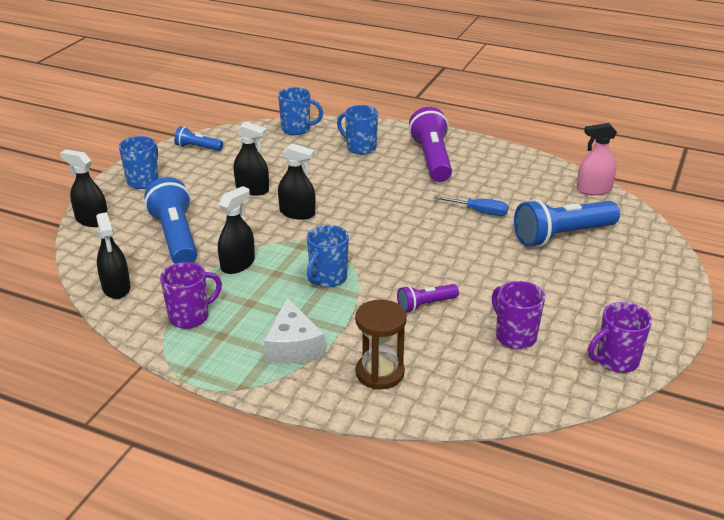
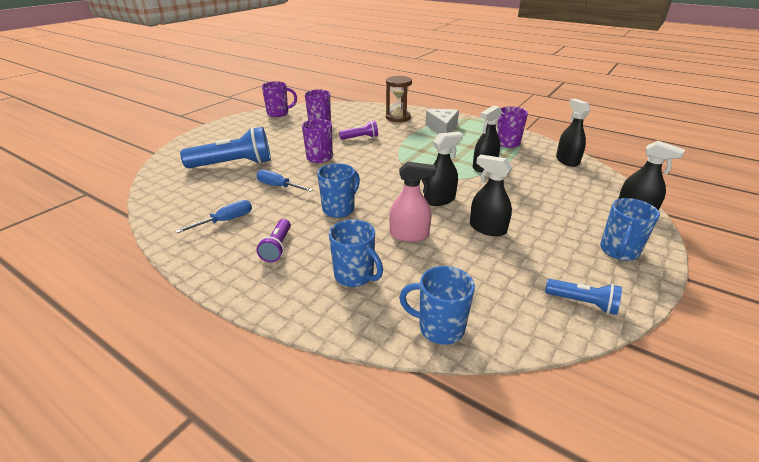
camera: 170 degrees left, 0 degrees up
blue flashlight [144,177,197,264] -> none
black spray bottle [278,143,316,220] -> black spray bottle turned 120 degrees clockwise [424,132,463,206]
blue mug [307,225,349,287] -> blue mug moved to [317,163,360,218]
purple flashlight [409,107,452,182] -> purple flashlight [256,219,291,262], size x0.52
pink spray bottle [577,123,617,195] -> pink spray bottle moved to [389,162,435,242]
none -> blue screwdriver [175,200,252,233]
none -> purple mug [302,119,333,163]

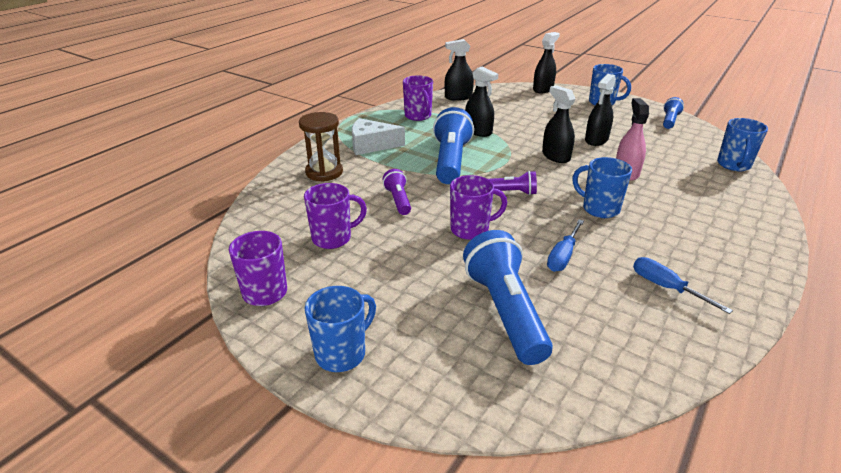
camera: 90 degrees left, 0 degrees up
purple flashlight [256,219,291,262] -> purple flashlight moved to [488,171,537,195]
blue mug [329,220,383,287] -> blue mug moved to [305,286,376,372]
none -> blue flashlight [433,107,474,184]

